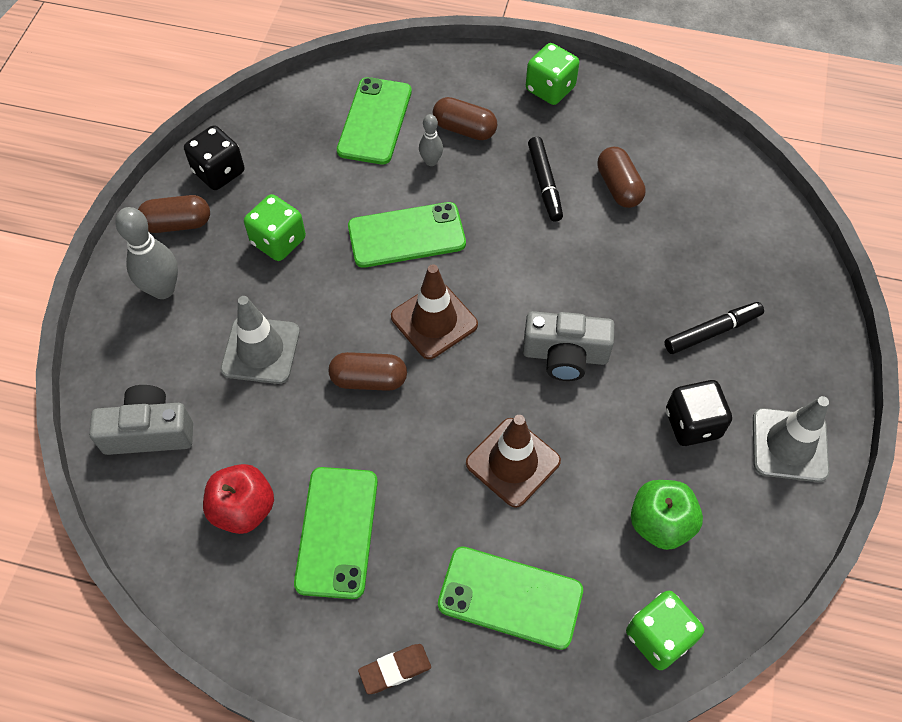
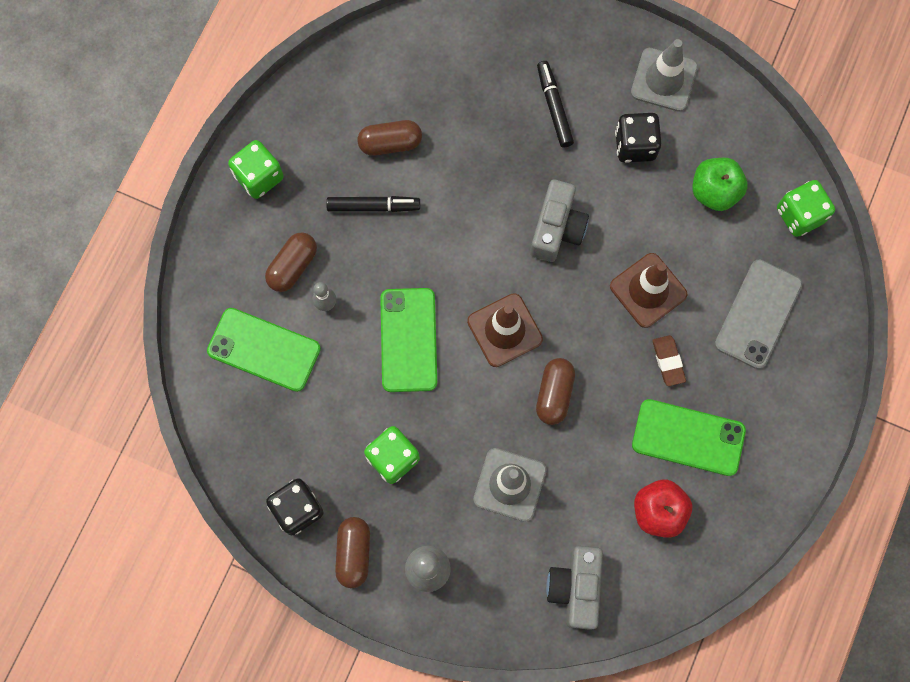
camera: 80 degrees left, 15 degrees up
brown eraser [358,644,431,694] -> brown eraser moved to [652,335,686,386]
green phone [438,546,583,650] -> grey phone [715,260,802,369]

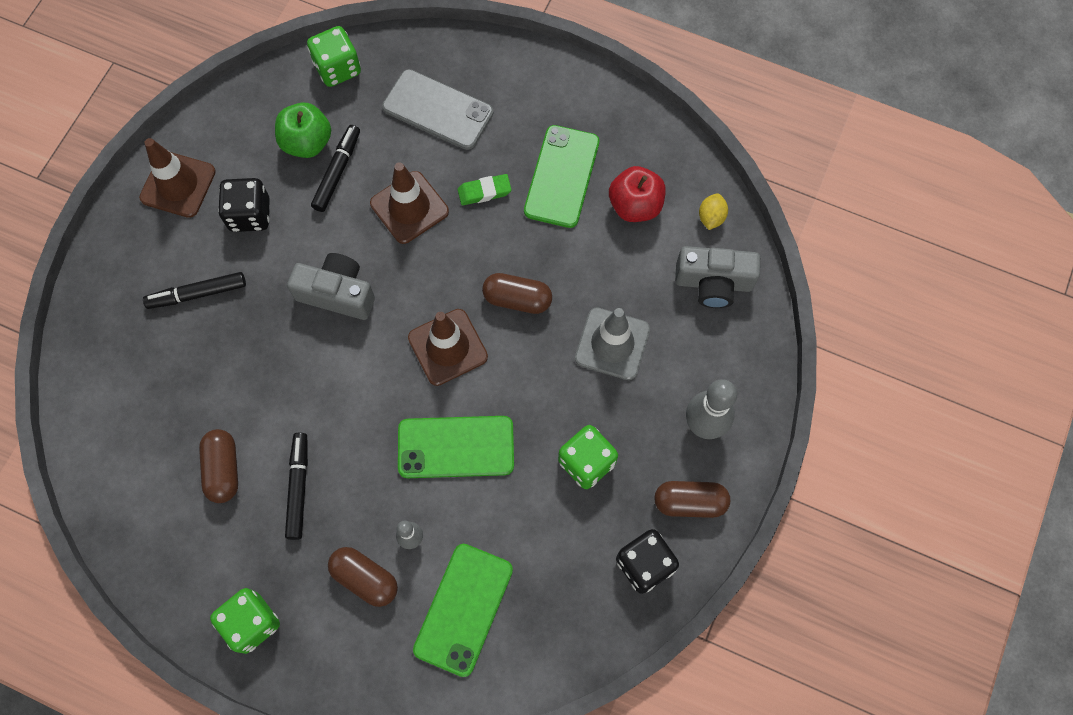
camera: 90 degrees left, 5 degrees down
grey traffic cone [631,39,698,112] -> brown traffic cone [139,138,216,218]
brown eraser [652,335,686,386] -> green eraser [458,174,512,205]
none -> black marker [311,125,360,212]
none -> yellow lemon [699,193,728,230]

